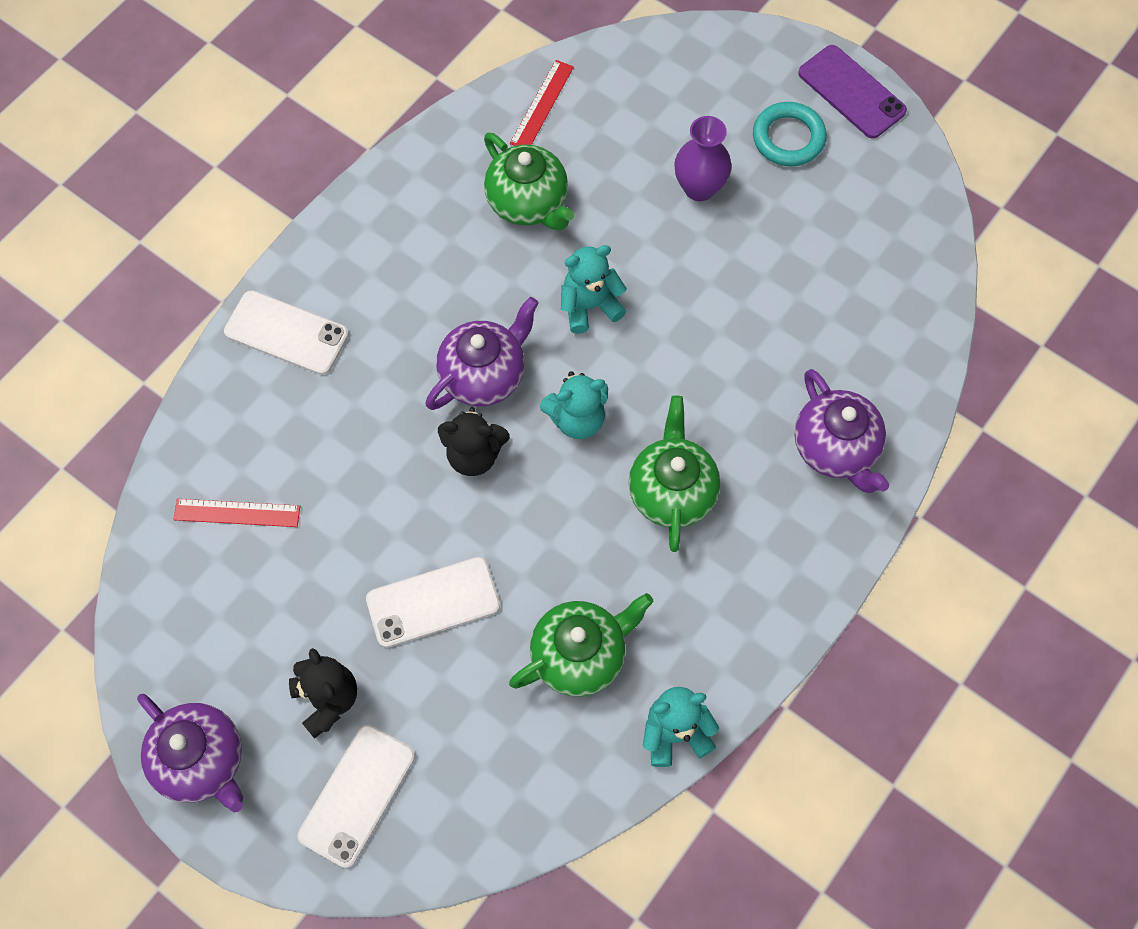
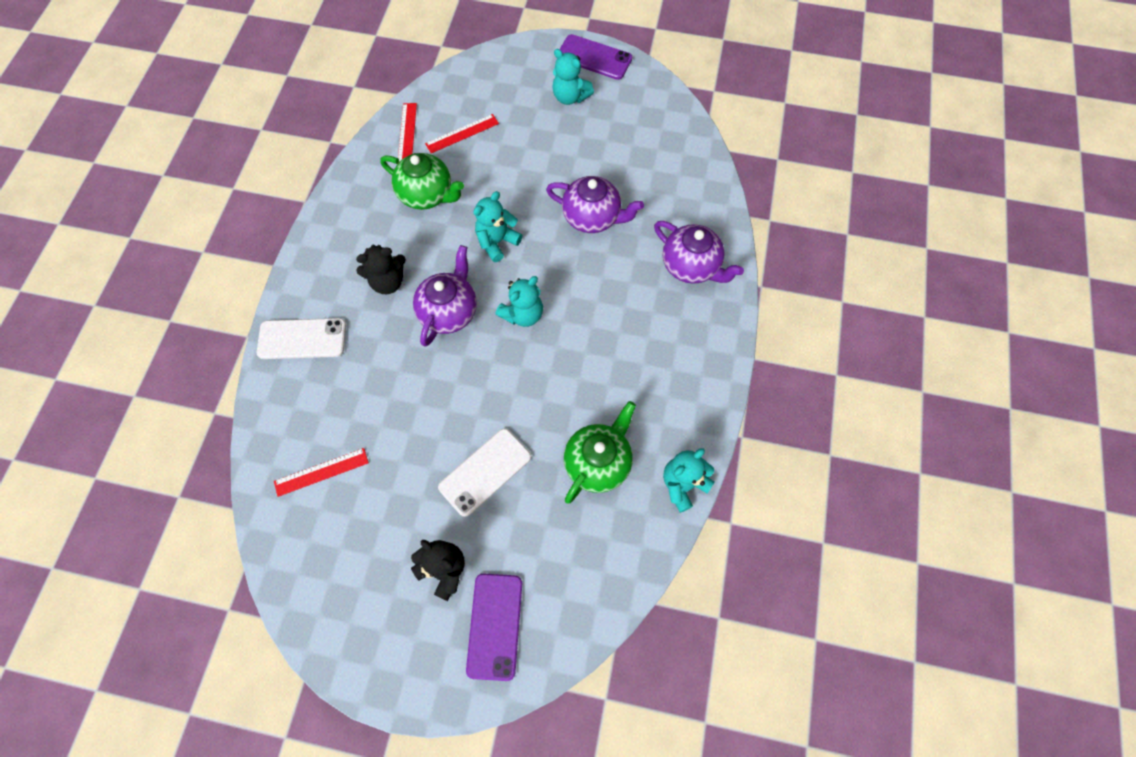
camera: 25 degrees left, 0 degrees up
purple teapot [137,694,243,812] -> purple teapot moved to [546,176,644,233]
white phone [298,725,415,868] -> purple phone [466,573,522,681]
black teddy bear [438,407,510,476] -> black teddy bear moved to [356,244,406,294]
green teapot [629,395,720,552] -> none
purple vase [674,116,732,201] -> none
turquoise ring [753,102,827,166] -> turquoise teddy bear [552,49,594,105]
none -> red ruler [425,114,499,153]

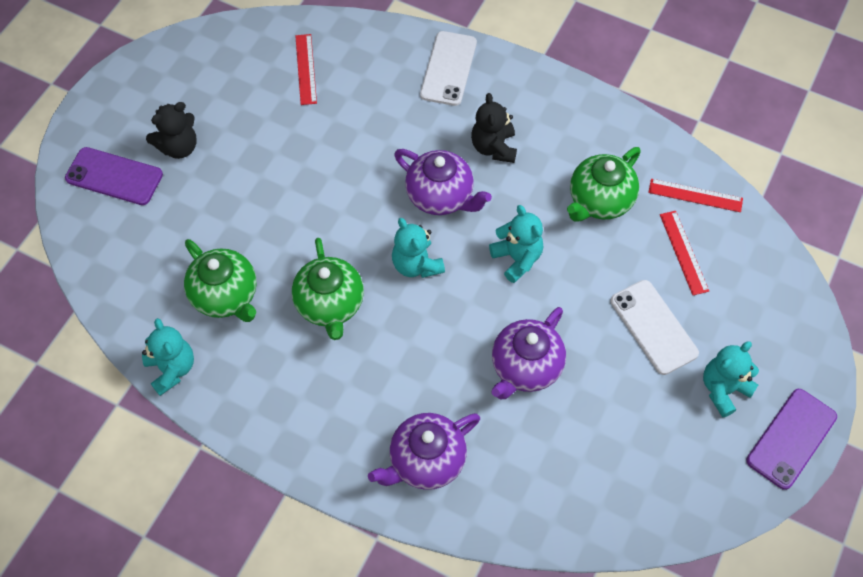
camera: 105 degrees right, 5 degrees down
white phone [438,428,531,517] -> white phone moved to [611,280,699,375]
none -> green teapot [292,238,364,340]

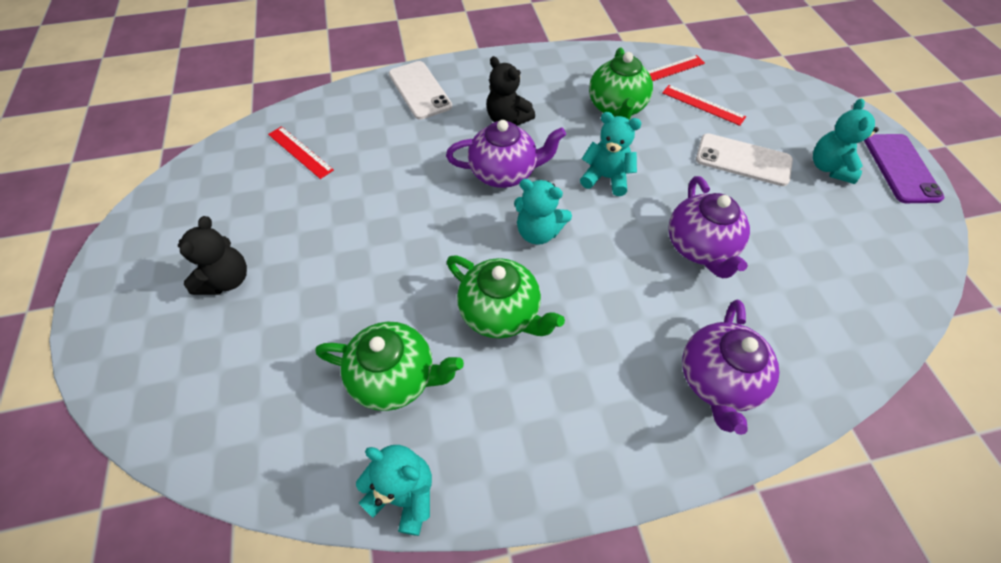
camera: 40 degrees left, 5 degrees down
purple phone [65,147,163,205] -> none

